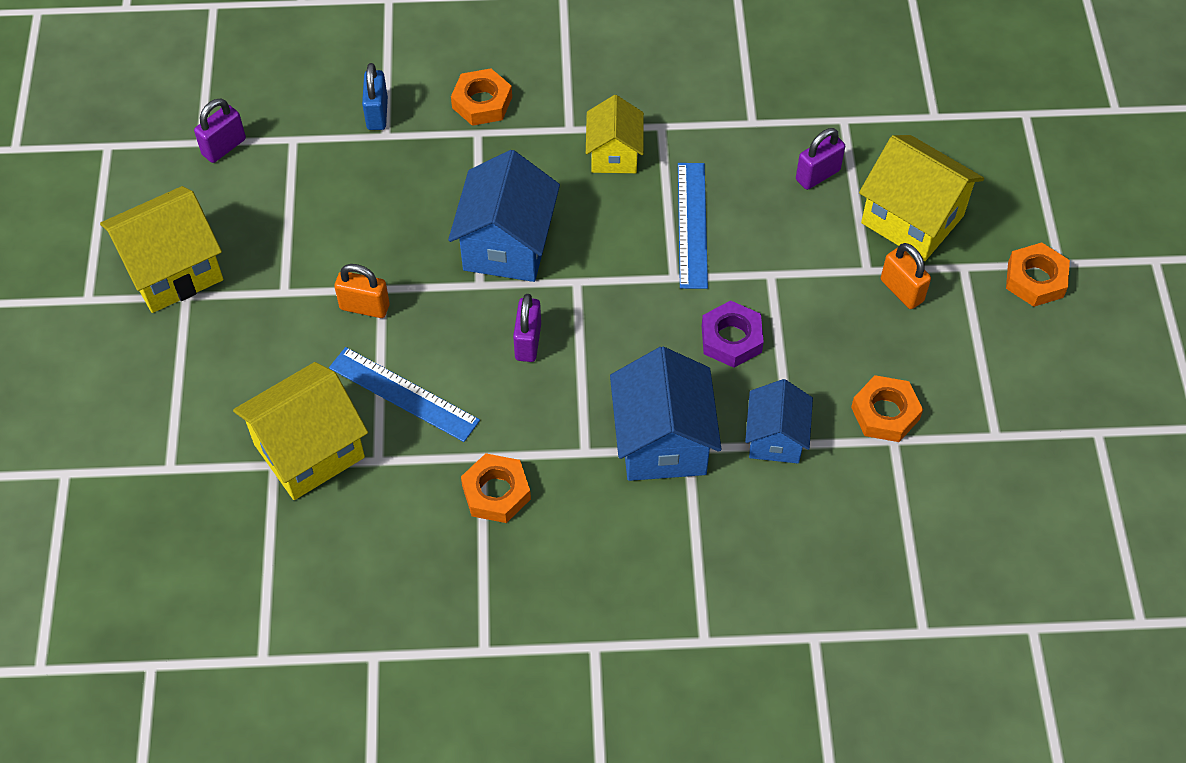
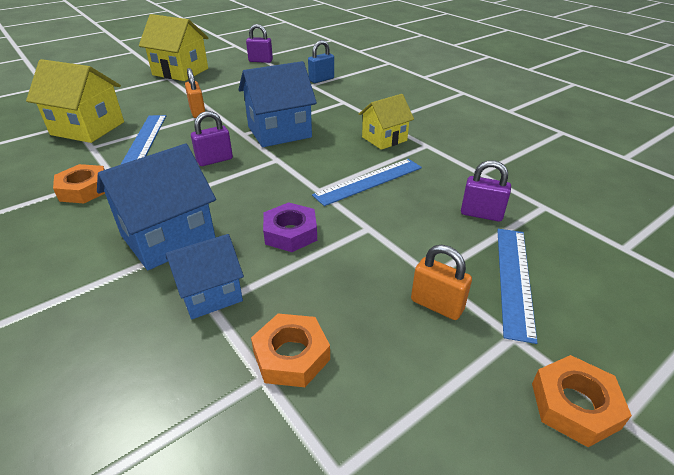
camera: 55 degrees right, 20 degrees down
orange nut [451,68,512,126] -> none
yellow house [859,135,984,261] -> blue ruler [497,229,538,344]
orange padlock [881,243,931,309] -> orange padlock turned 75 degrees counterclockwise [411,245,472,320]

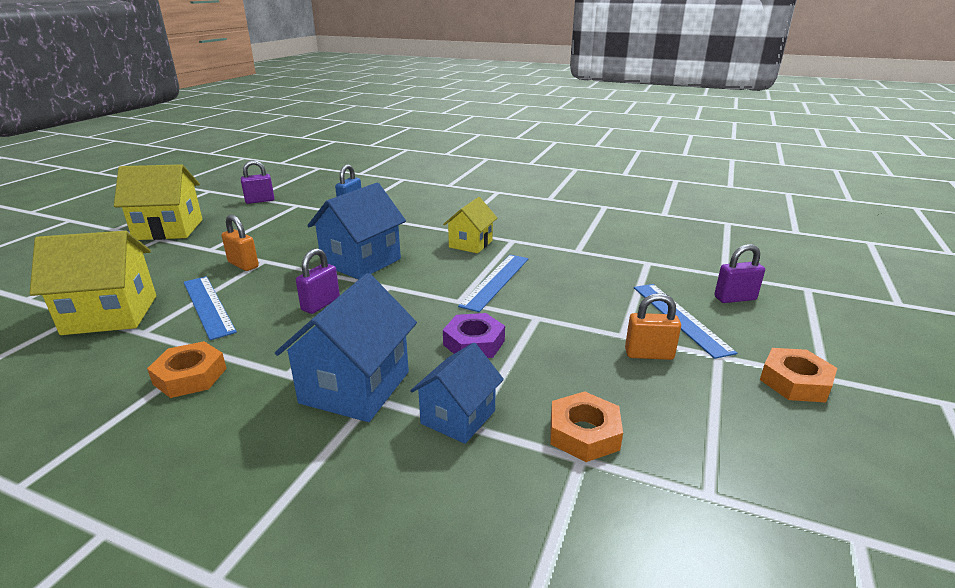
camera: 30 degrees left, 10 degrees down
purple padlock [461,160,511,222] -> purple padlock moved to [714,244,765,303]

